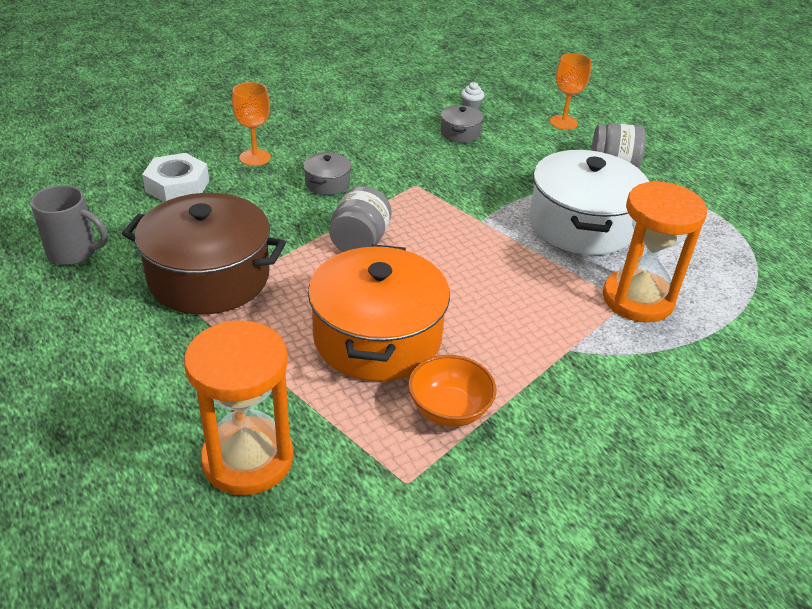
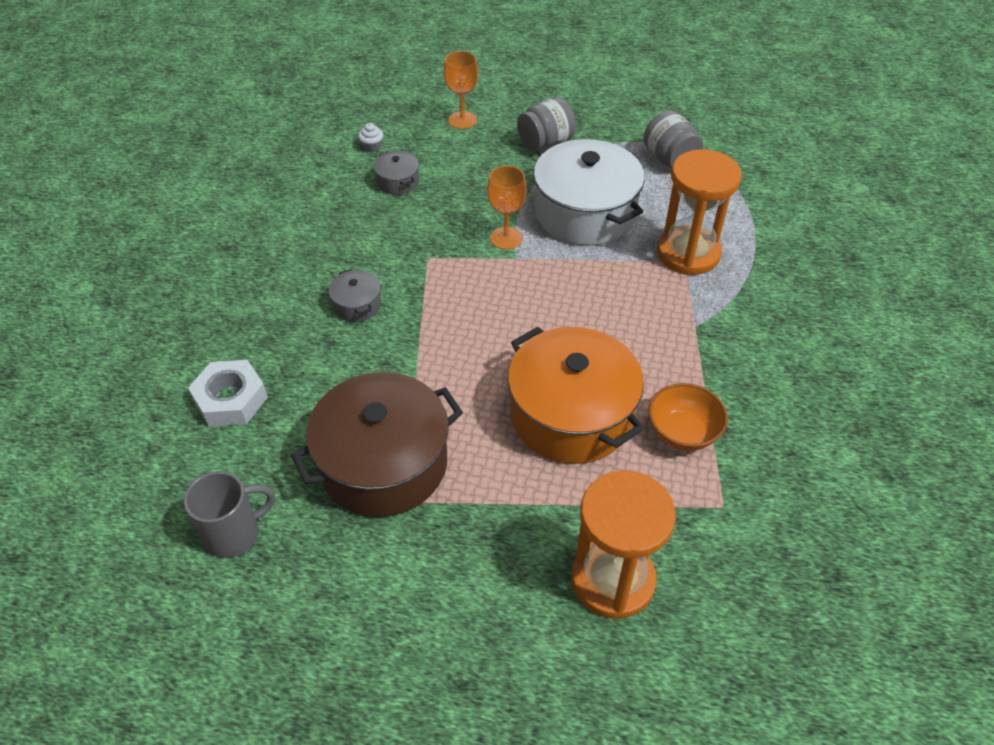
camera: 40 degrees left, 10 degrees up
orange goblet [232,82,271,166] -> orange goblet moved to [487,165,527,250]
grey jar [329,186,392,252] -> grey jar moved to [643,110,703,168]

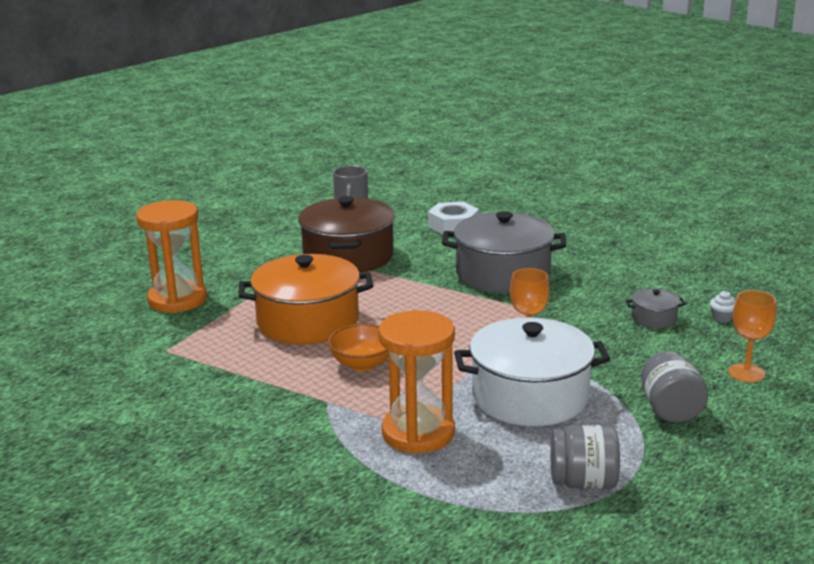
camera: 120 degrees right, 25 degrees down
grey pot [329,269,381,322] -> grey pot [442,211,566,293], size x2.29
orange bowl [648,383,728,451] -> orange bowl moved to [328,324,389,371]

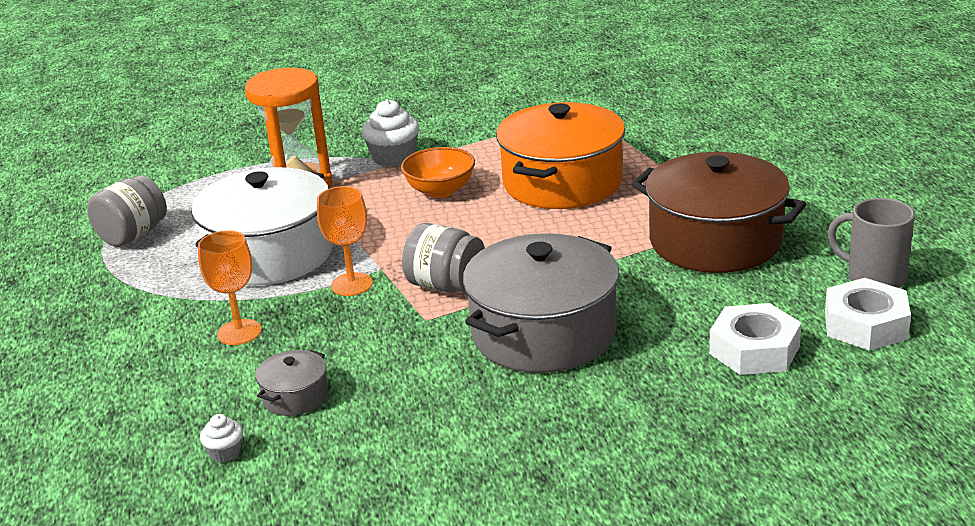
camera: 125 degrees right, 5 degrees up
orange hourglass [136,200,207,313] -> none
grey jar [641,351,708,423] -> grey jar moved to [402,223,485,293]
orange goblet [728,290,777,383] -> orange goblet moved to [198,230,262,345]
none -> white cupcake [362,99,419,167]
none -> white nut [825,278,911,351]

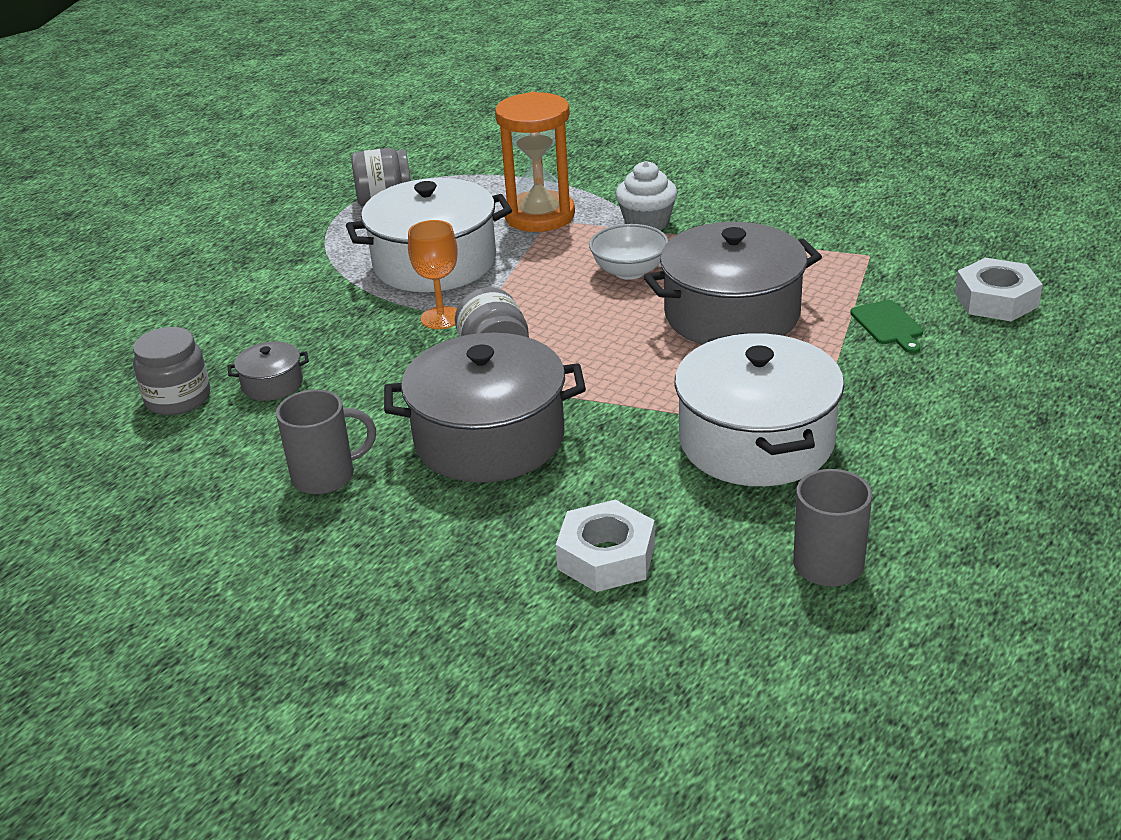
camera: 45 degrees right, 5 degrees up
orange goblet [198,230,262,345] -> none
white cupcake [200,414,243,462] -> grey jar [133,327,210,415]
orange bowl [401,147,475,198] -> white bowl [589,224,669,280]
orange pot [496,102,625,209] -> grey pot [644,222,822,345]
brown pot [631,152,806,273] -> white pot [675,333,844,486]
white nut [825,278,911,351] -> white nut moved to [955,258,1043,321]
none -> grey mug [276,389,376,495]
none -> green cutting board [850,300,923,353]

